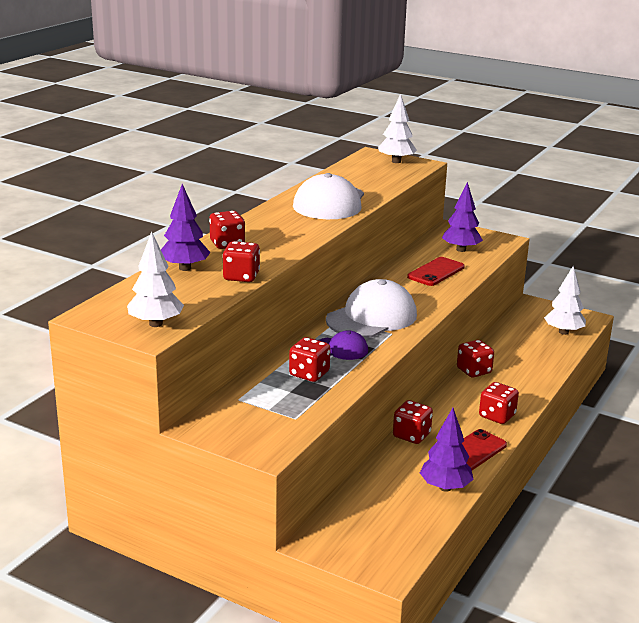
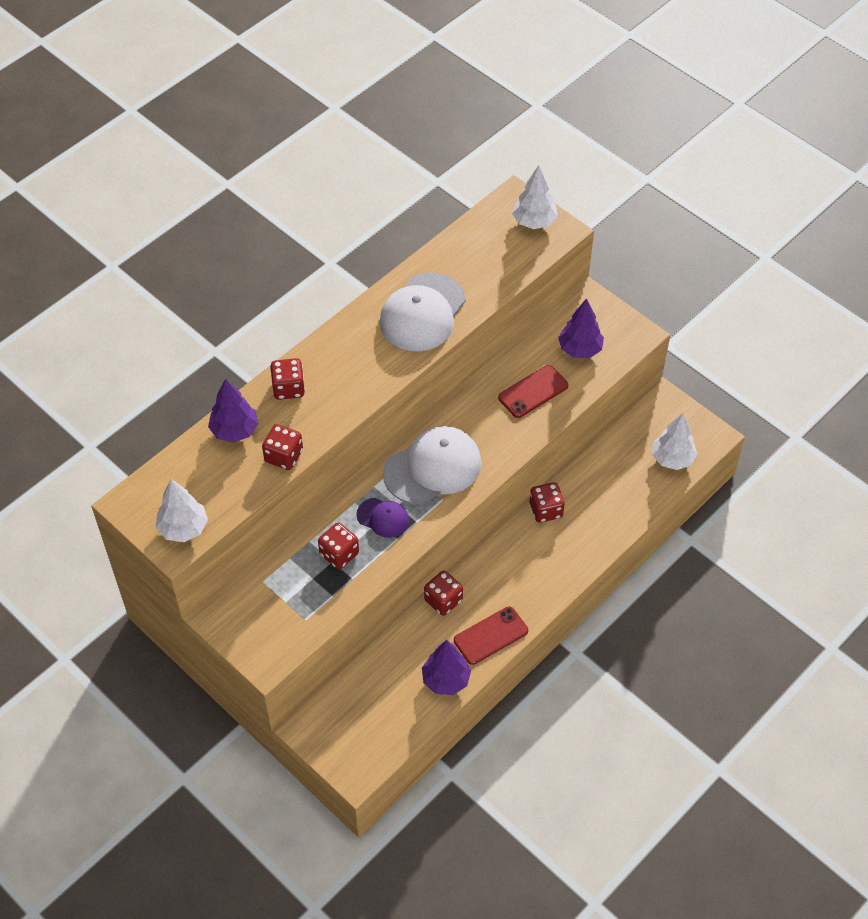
camera: 15 degrees right, 30 degrees up
red dice [479,382,519,424] -> none

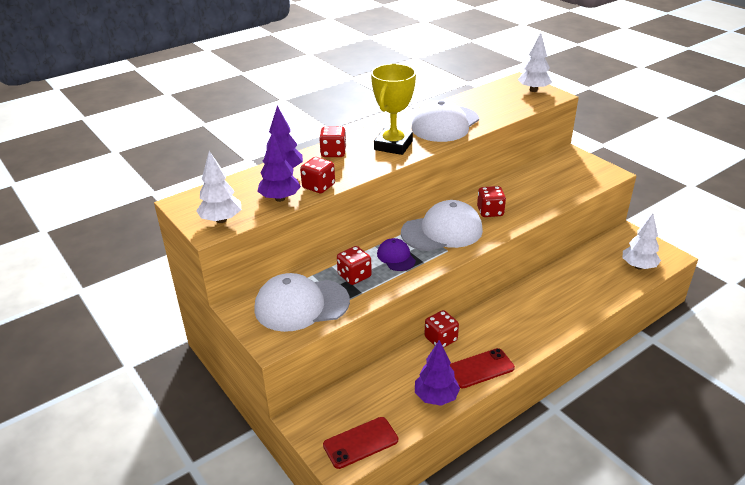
camera: 10 degrees right, 20 degrees down
purple cap [357,498,409,538] -> purple cap turned 150 degrees counterclockwise [377,238,416,271]
red phone [498,365,568,418] -> red phone moved to [323,417,398,469]
red dice [530,482,565,523] -> red dice moved to [477,186,506,217]
purple tree [558,298,604,358] -> purple tree moved to [257,131,301,202]
none -> white cap [254,273,350,332]
none -> yellow trophy [371,64,416,155]

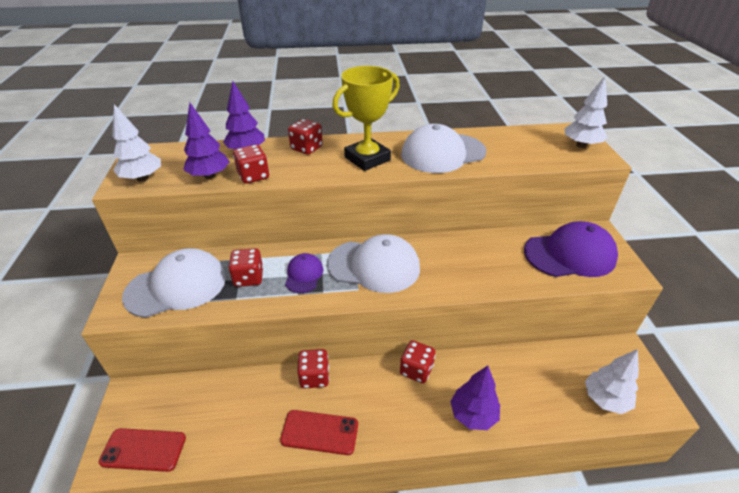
camera: 30 degrees right, 5 degrees up
white cap [254,273,350,332] -> white cap turned 135 degrees clockwise [122,248,226,318]
purple tree [415,340,460,406] -> purple tree moved to [450,365,500,430]
red dice [477,186,506,217] -> red dice moved to [400,340,436,383]
none -> purple cap [524,221,618,277]

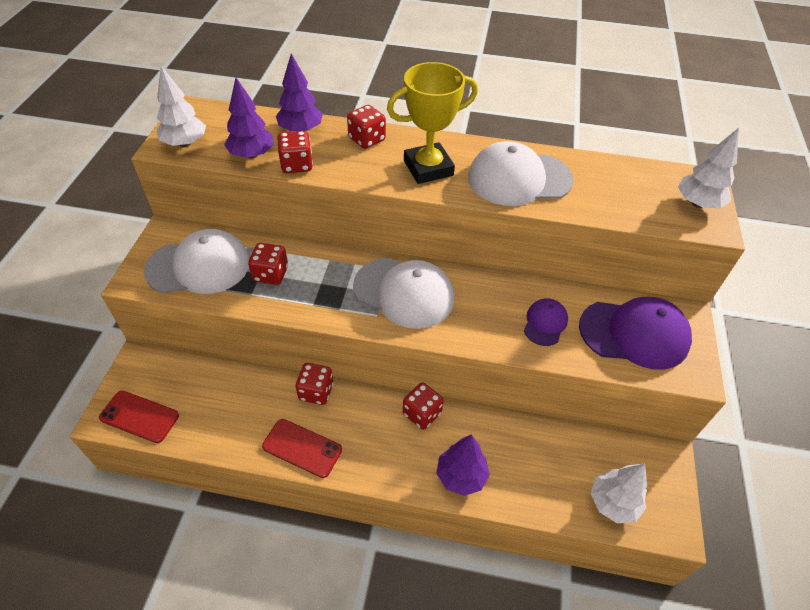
camera: 15 degrees right, 10 degrees up
purple cap [285,253,323,293] -> purple cap moved to [524,299,568,346]

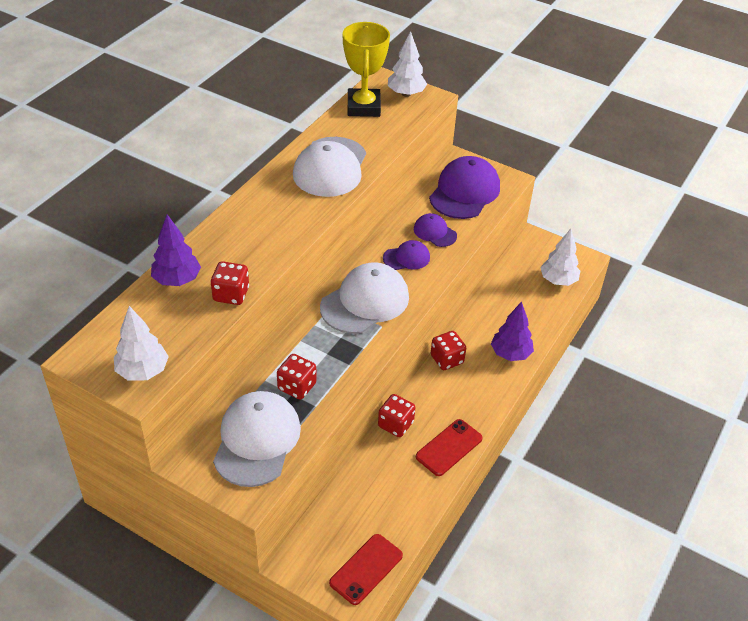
camera: 70 degrees left, 5 degrees down
purple tree [224,78,274,159] -> none
red dice [347,105,386,149] -> none
yellow trophy [387,62,478,184] -> yellow trophy moved to [342,22,390,117]
none -> purple cap [383,240,430,270]

